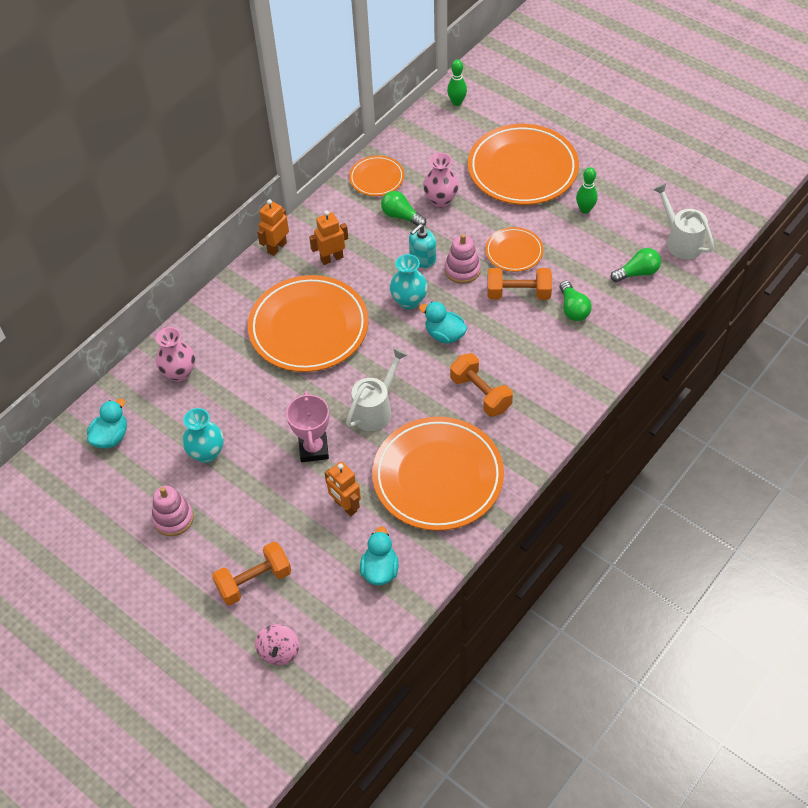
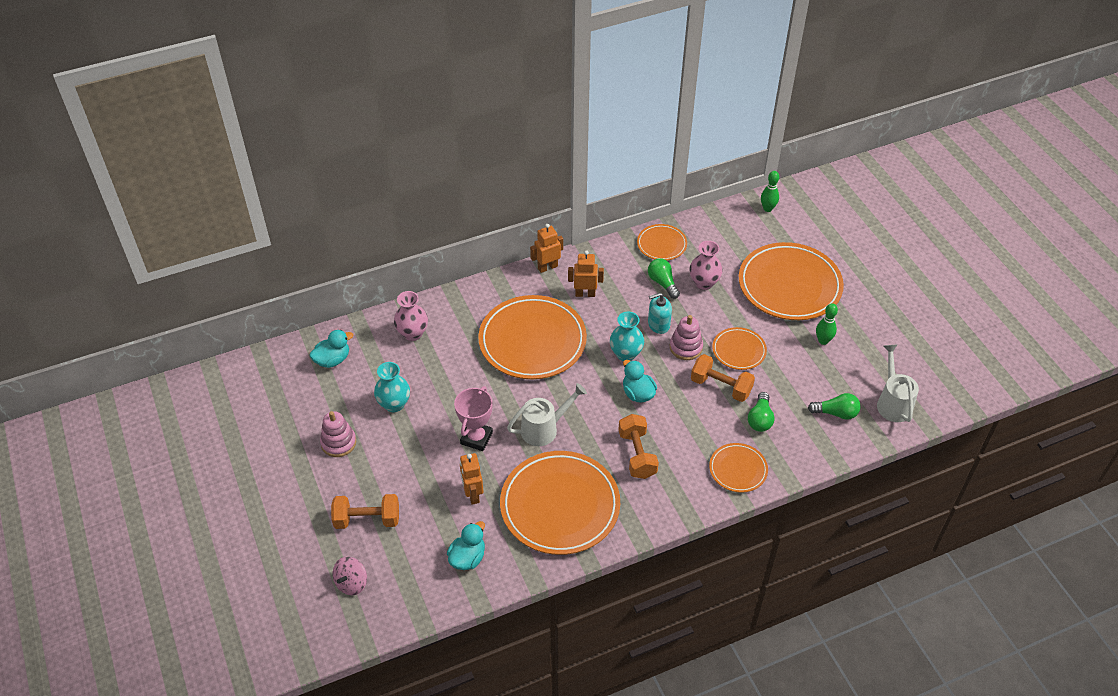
camera: 25 degrees right, 5 degrees down
none -> orange plate [709,443,768,493]

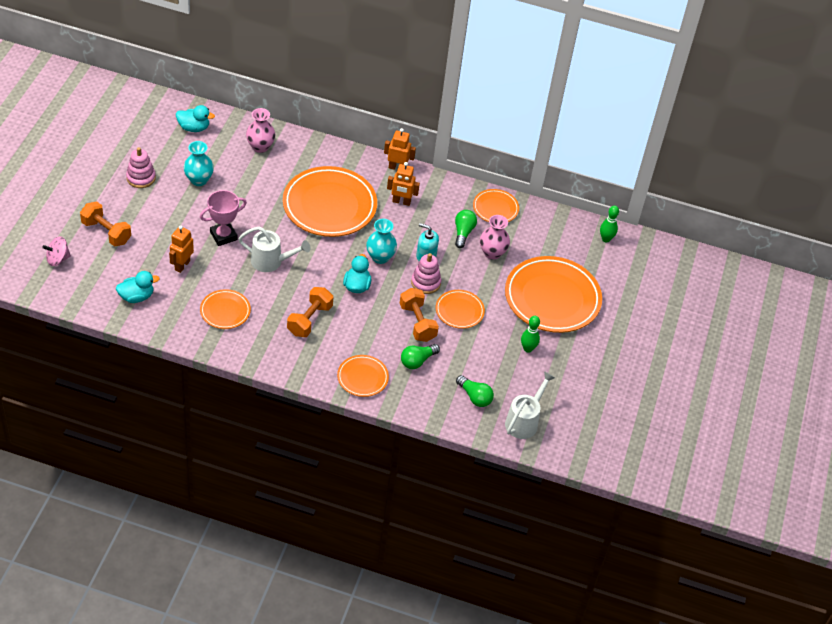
camera: 35 degrees right, 0 degrees up
orange plate [500,451,620,555] -> orange plate [200,289,251,329], size x0.50
orange robot [568,250,604,297] -> orange robot turned 150 degrees clockwise [387,162,420,206]

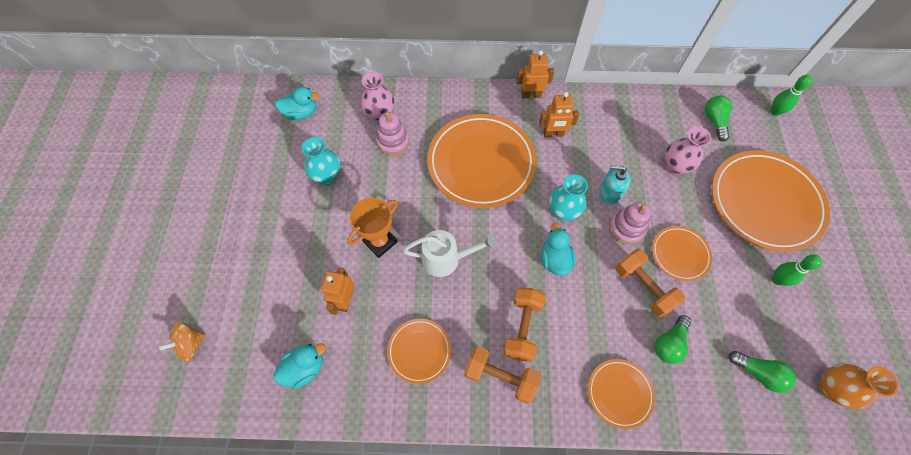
camera: 10 degrees left, 15 degrees up
pink spinning top [42,236,71,266] -> orange spinning top [159,322,206,362]
orange dumbbell [80,202,131,247] -> orange dumbbell moved to [464,346,541,404]
pink stacking toy [126,147,156,188] -> pink stacking toy moved to [376,111,409,156]
pink trophy [200,190,247,246] -> orange trophy [347,198,398,258]
green light bulb [455,210,477,248] -> green light bulb moved to [705,96,732,141]
orange plate [473,189,519,222] -> none
white watering can [505,371,555,439] -> orange vase [819,363,898,409]

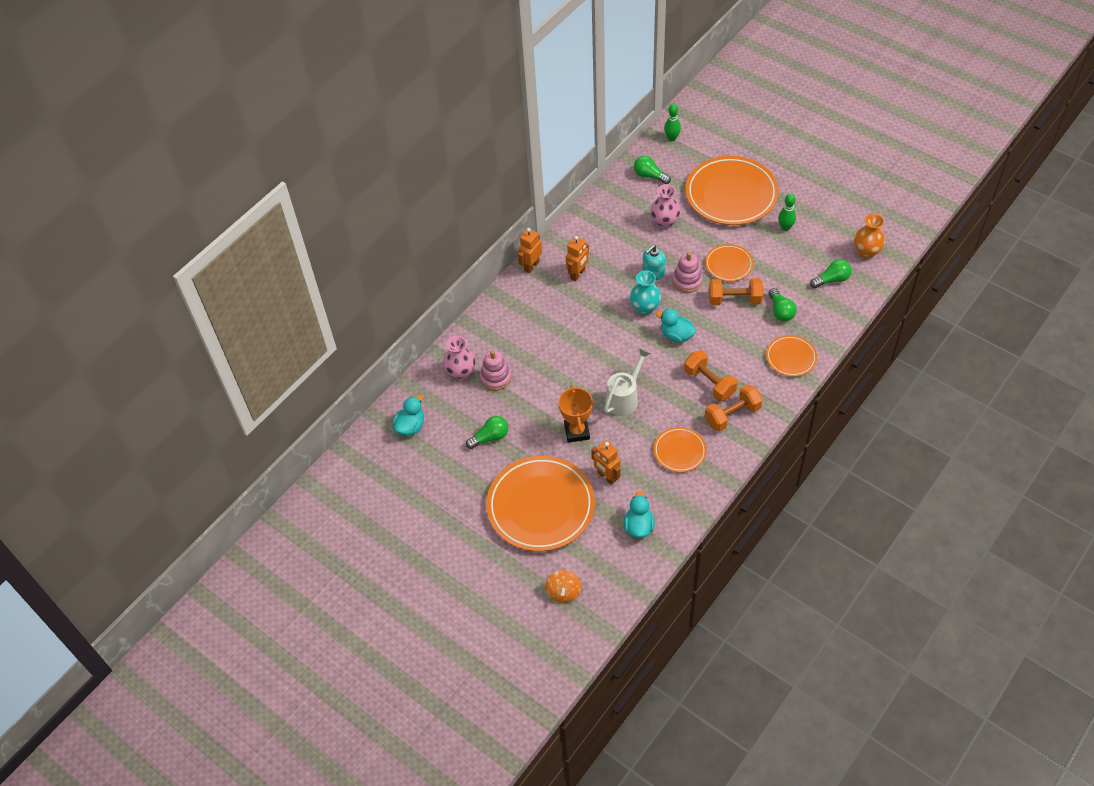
camera: 50 degrees left, 10 degrees down
turquoise vase [302,137,341,185] -> green light bulb [466,416,508,449]
orange plate [427,114,536,208] -> orange plate moved to [486,456,595,552]

